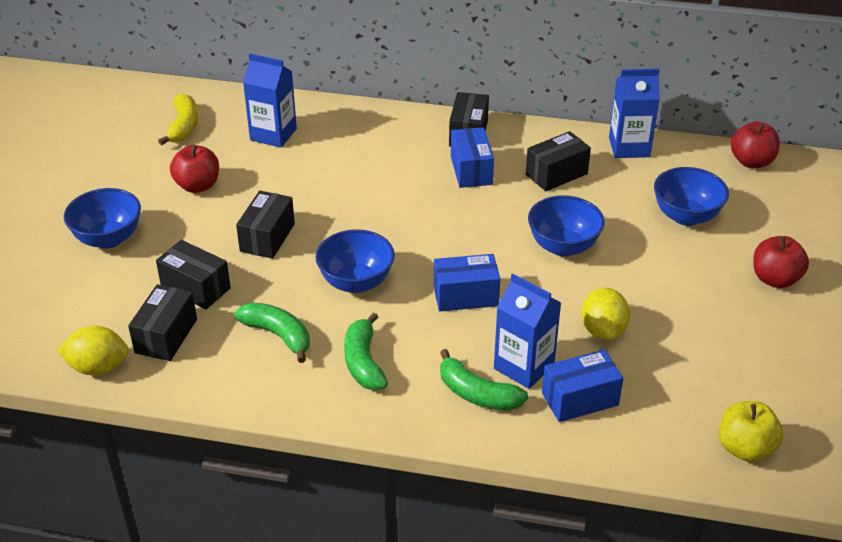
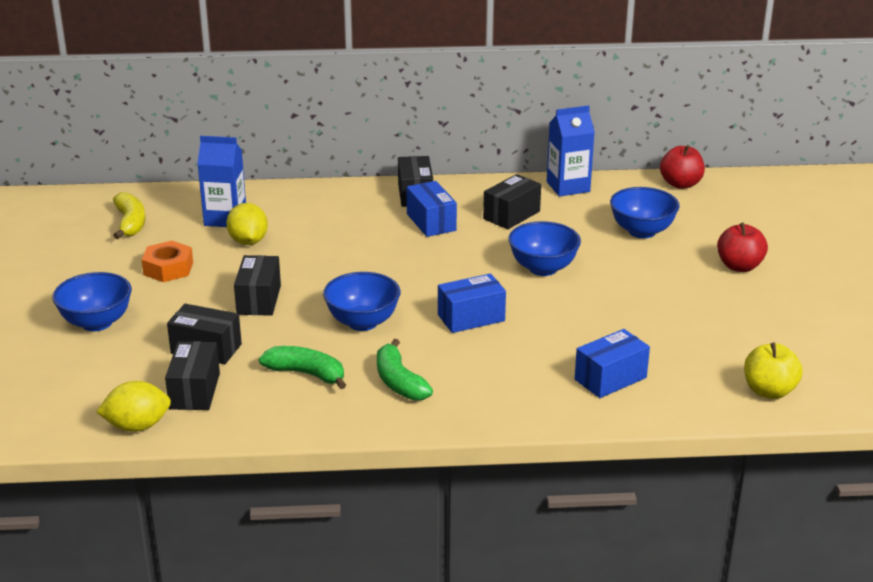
camera: 15 degrees left, 10 degrees down
red apple [170,145,219,193] -> orange nut [142,241,193,282]
green banana [440,349,528,411] -> none
blue carton [494,274,561,389] -> none
yellow lemon [581,288,630,340] -> yellow lemon moved to [226,203,268,245]

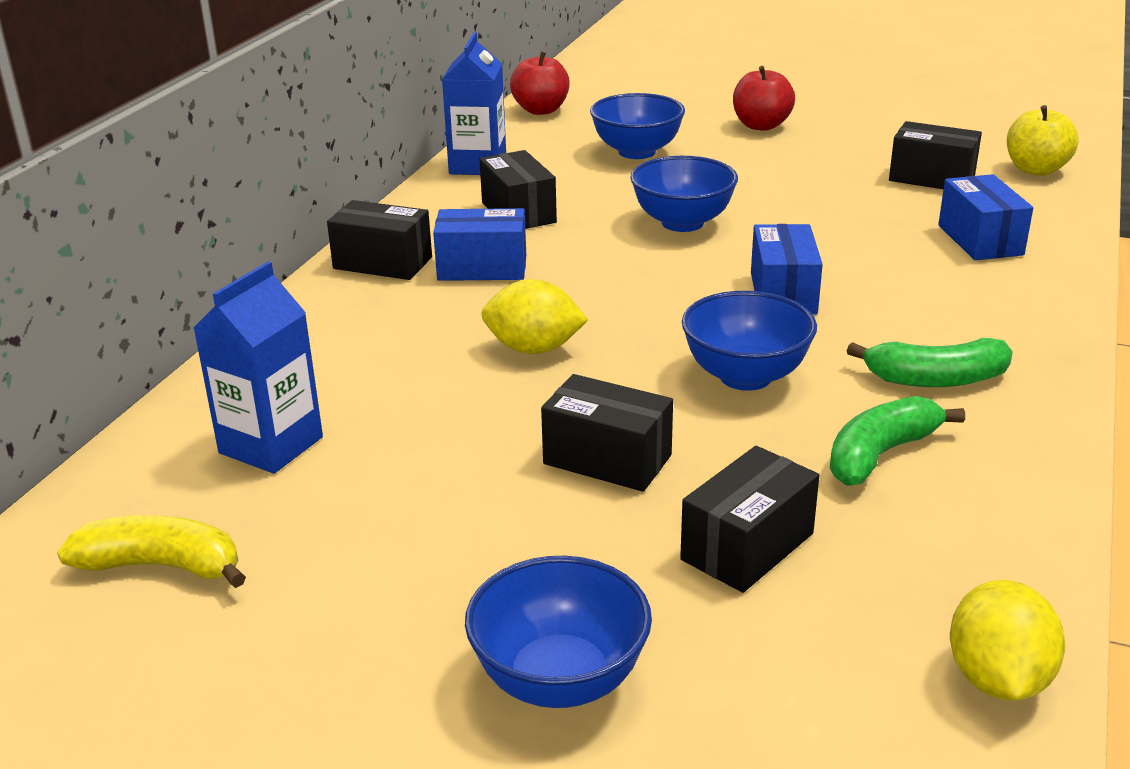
camera: 65 degrees left, 0 degrees up
orange nut [142,241,193,282] -> none
black box [165,341,220,410] -> black box moved to [889,121,982,189]
yellow lemon [226,203,268,245] -> yellow lemon moved to [481,279,588,354]

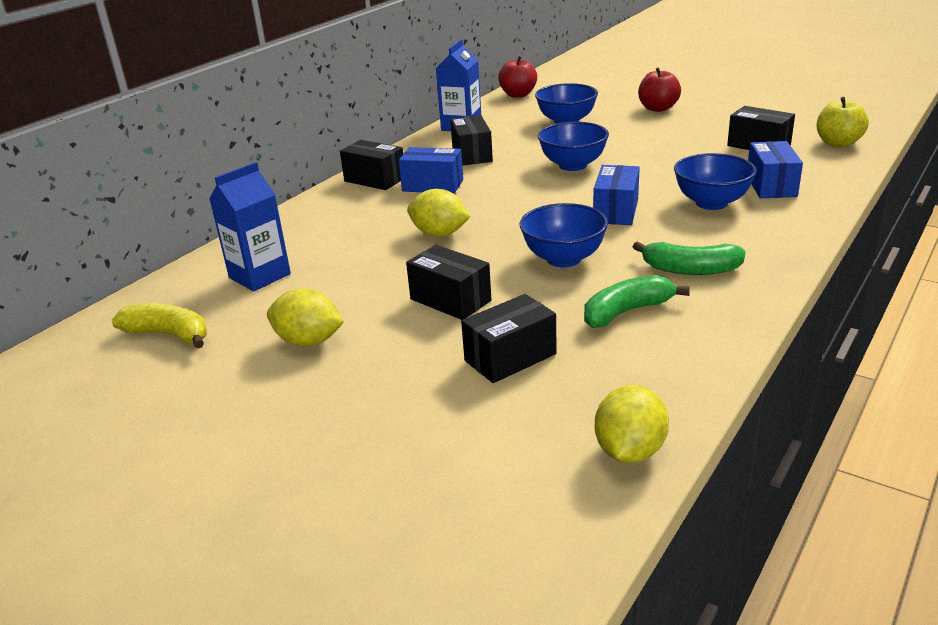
camera: 15 degrees right, 0 degrees up
blue bowl [465,556,652,708] -> blue bowl moved to [674,153,757,210]
none -> yellow lemon [267,288,344,347]

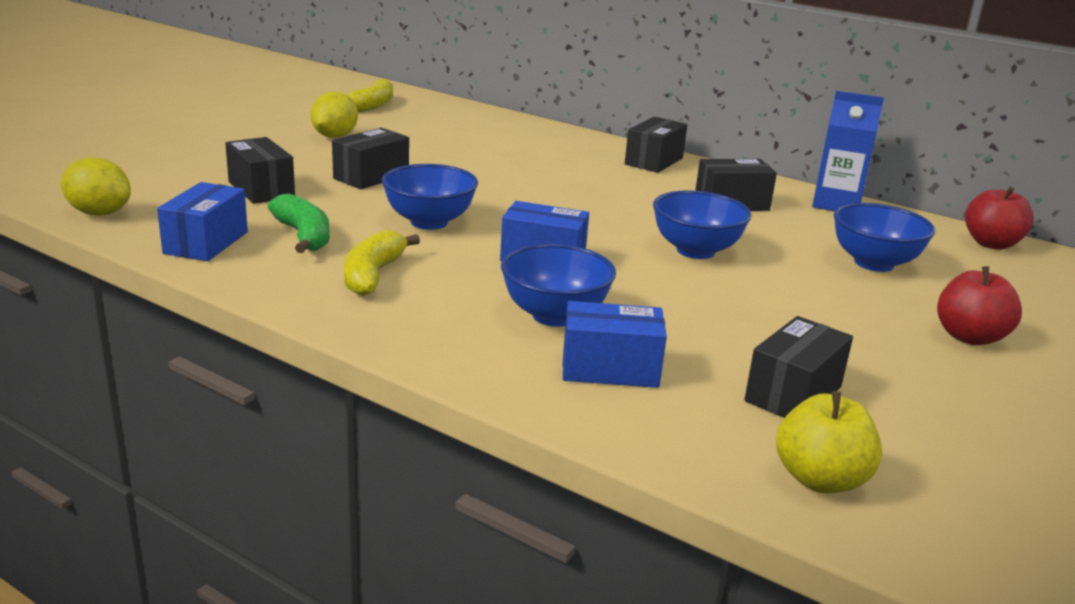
camera: 85 degrees right, 5 degrees down
blue carton [209,162,291,291] -> none
blue box [399,147,463,194] -> blue box moved to [157,182,248,261]
yellow lemon [407,189,471,236] -> none
green banana [633,241,746,275] -> yellow banana [344,230,420,296]

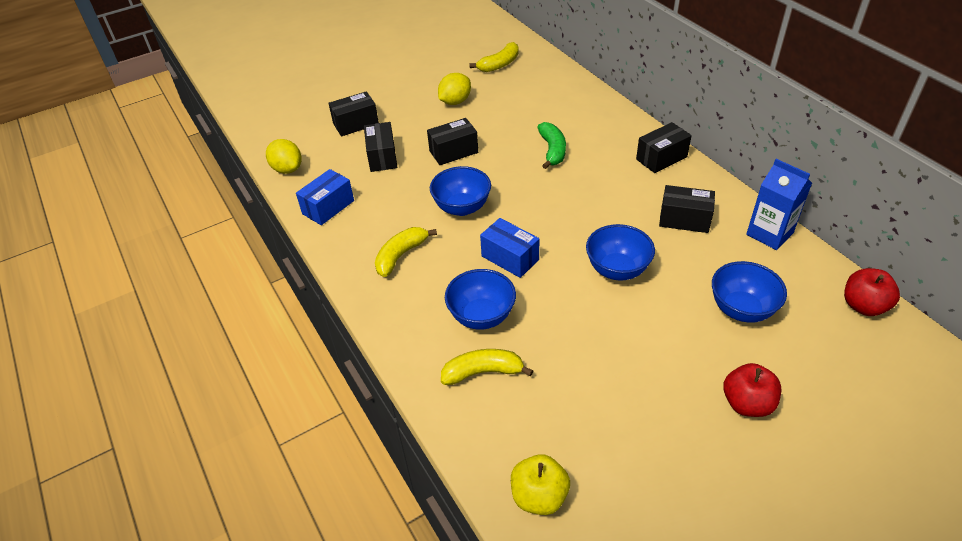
camera: 30 degrees right, 20 degrees up
green banana [268,194,330,253] -> green banana moved to [537,122,566,169]
blue box [563,301,667,388] -> yellow banana [441,349,533,385]
black box [744,316,853,418] -> black box moved to [328,91,379,136]

